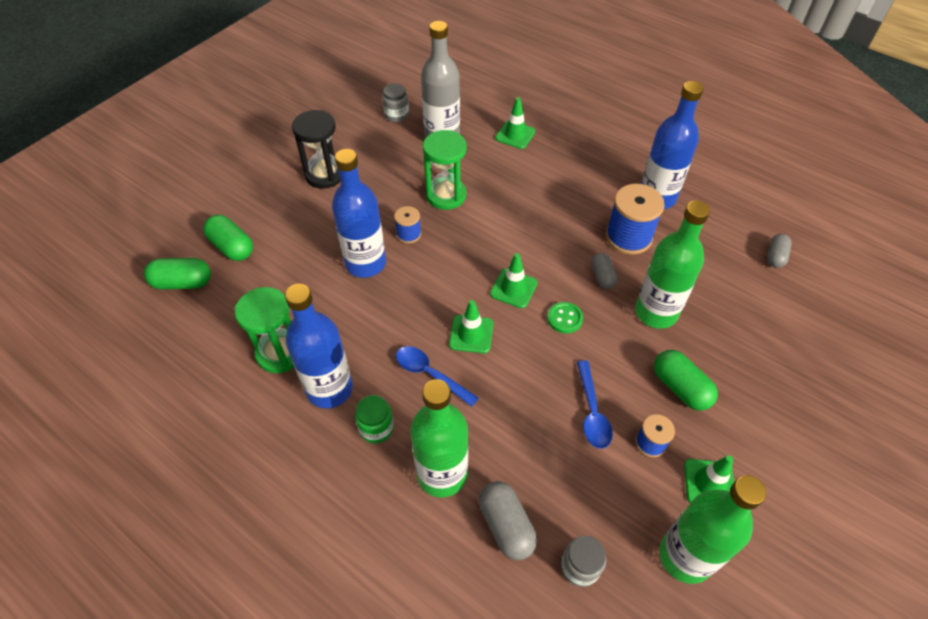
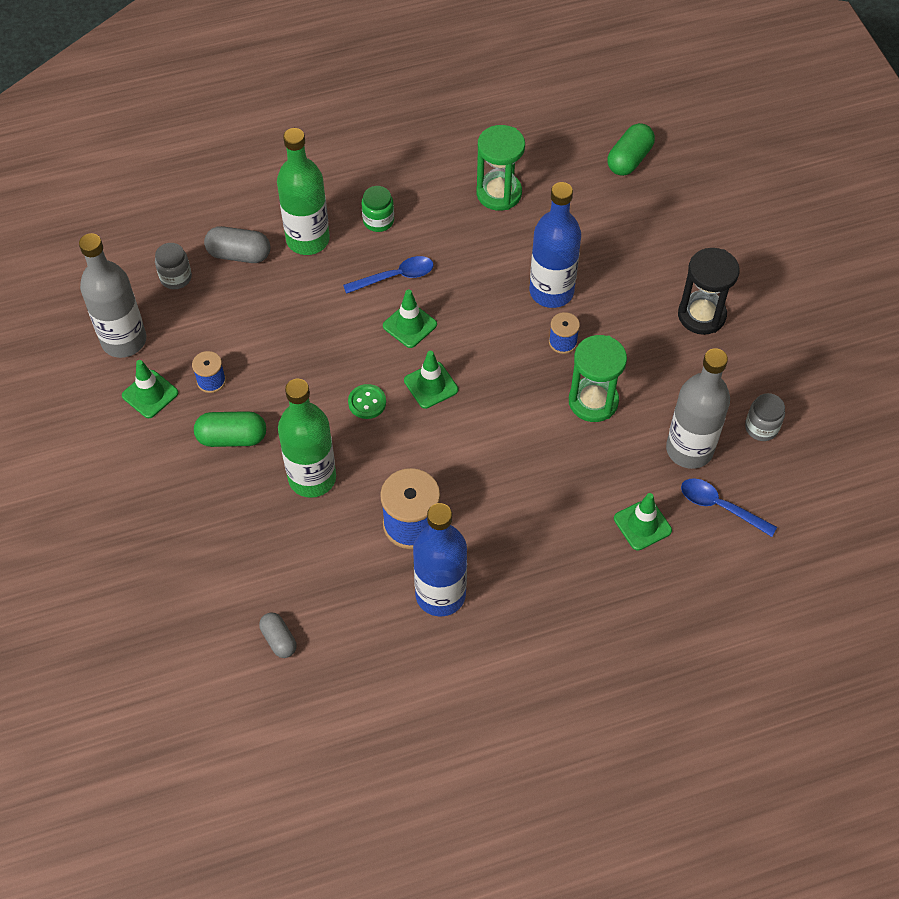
camera: 125 degrees right, 5 degrees up
green capsule [203,215,253,261] -> none
blue bottle [285,284,353,409] -> none
blue spoon [577,360,613,449] -> blue spoon moved to [681,478,777,537]
grey capsule [591,253,618,289] -> none
green bottle [659,475,766,584] -> grey bottle [79,233,146,358]

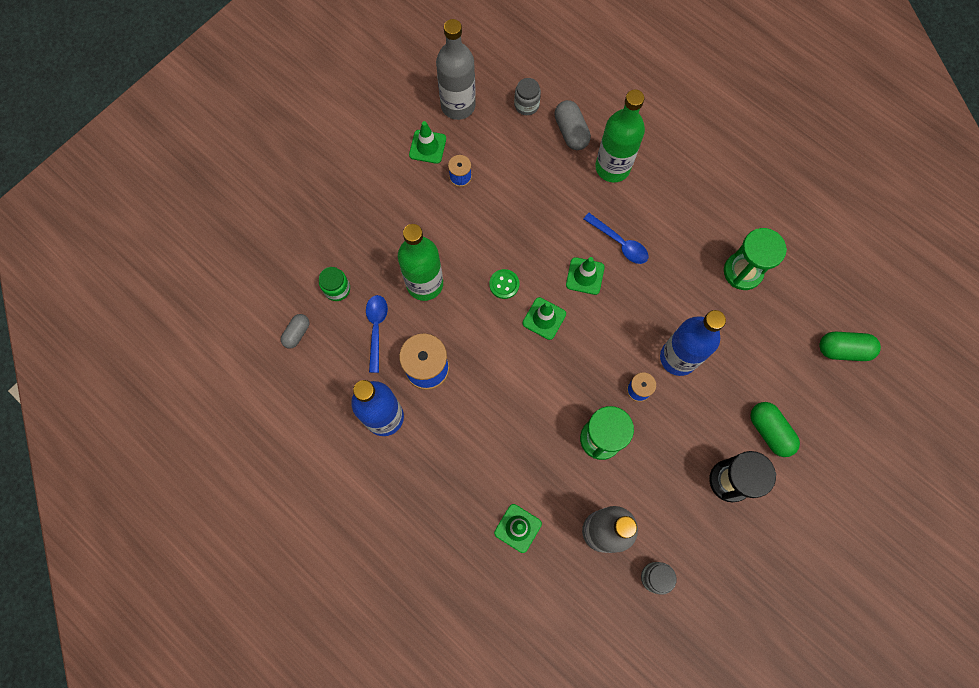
camera: 60 degrees right, 15 degrees up
green capsule [194,411,266,447] -> green capsule moved to [750,402,800,457]
green jar [362,186,394,232] -> green jar moved to [319,267,350,301]
blue spoon [681,478,777,537] -> blue spoon moved to [366,295,388,373]

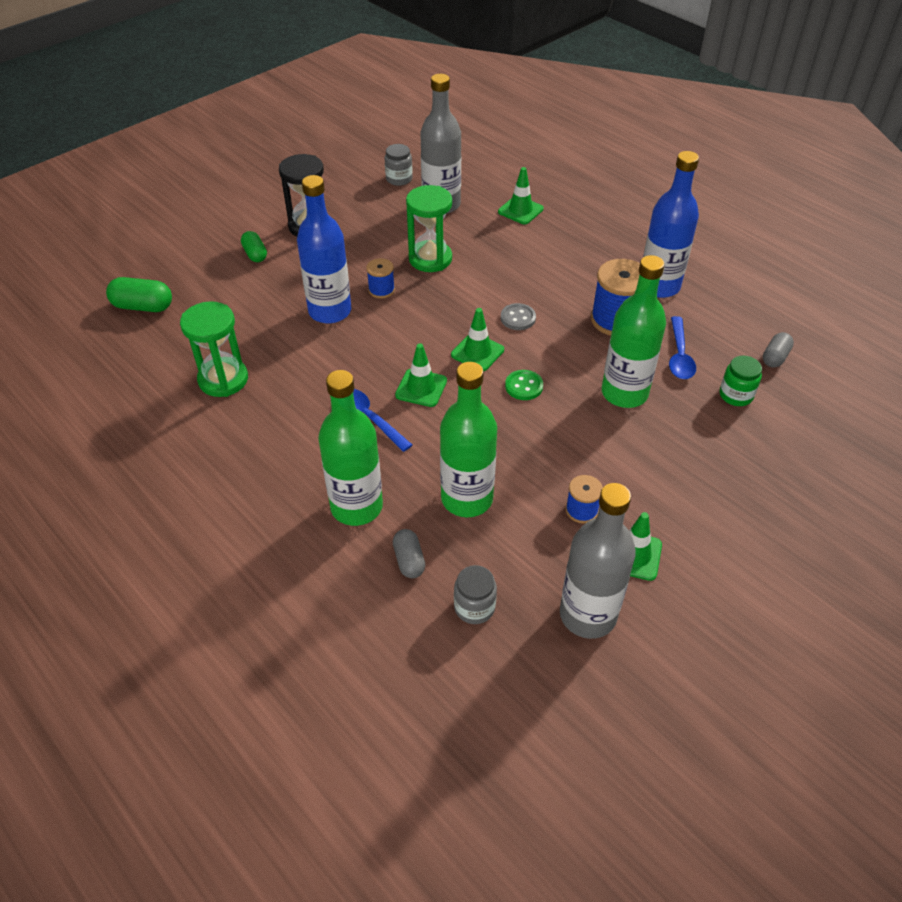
camera: 175 degrees left, 25 degrees down
grey capsule [555,100,591,150] -> grey capsule [393,529,425,578], size x0.65
green capsule [750,402,800,457] -> green capsule [241,231,267,262], size x0.65
none -> green bottle [440,362,497,517]
none -> grey button [501,303,536,330]

